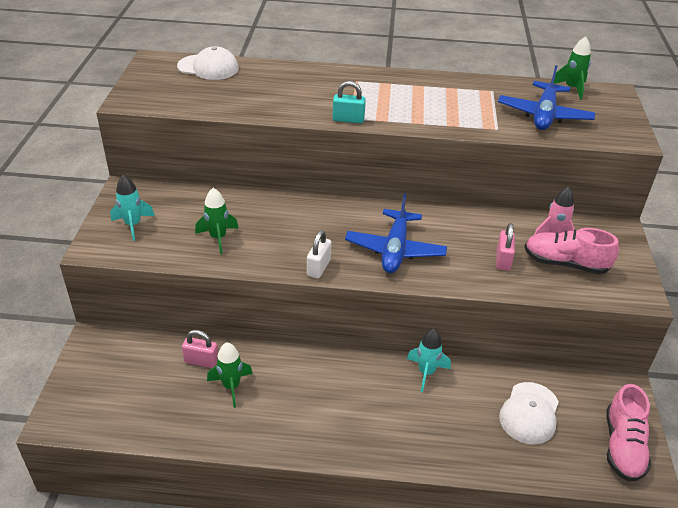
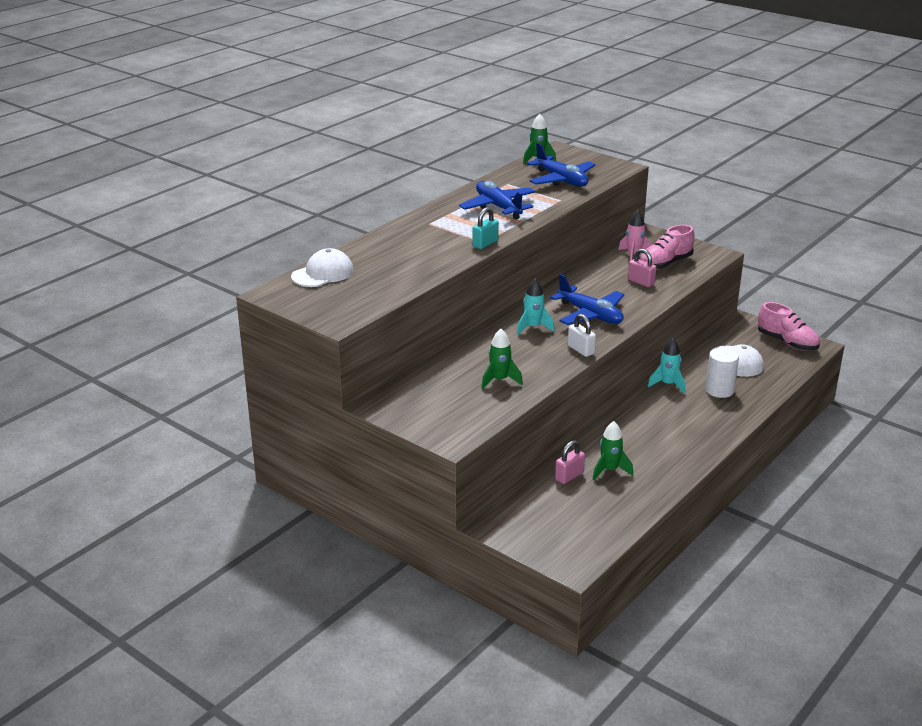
camera: 55 degrees left, 10 degrees down
turquoise rocket [110,175,155,241] -> turquoise rocket moved to [516,279,555,335]
none -> blue plane [459,181,535,220]
none -> white cylinder [705,348,739,398]

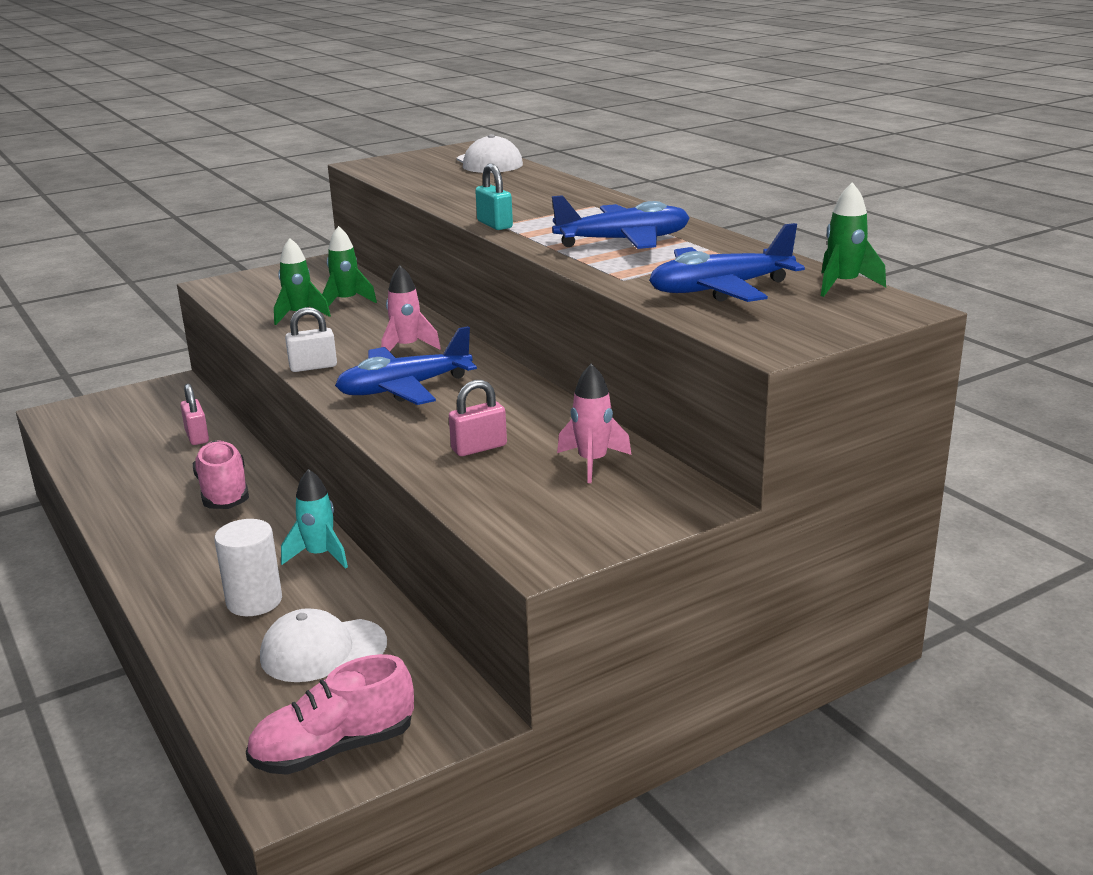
camera: 110 degrees right, 5 degrees down
turquoise rocket [516,279,555,335] -> pink rocket [381,265,441,352]
green rocket [593,421,633,480] -> green rocket moved to [322,226,377,307]
pink shoe [640,225,695,270] -> pink shoe moved to [193,440,249,509]

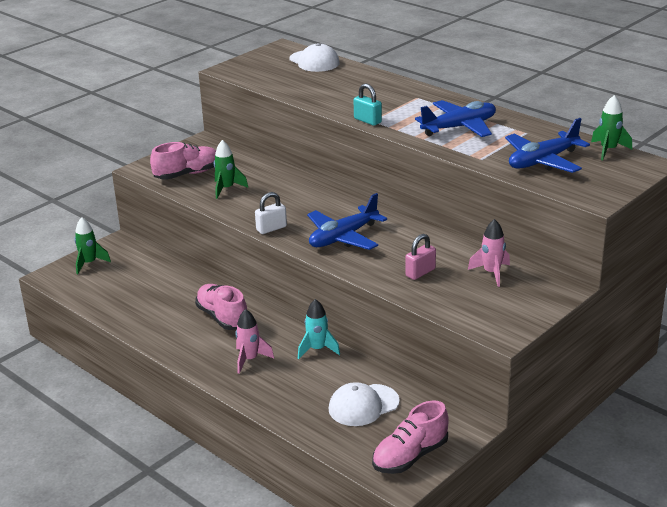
camera: 15 degrees left, 5 degrees up
pink padlock [180,384,209,445] -> none
white cylinder [214,519,282,616] -> none
green rocket [322,226,377,307] -> green rocket moved to [74,217,111,274]
pink rocket [381,265,441,352] -> pink rocket moved to [235,309,274,374]
none -> pink shoe [150,142,216,180]

